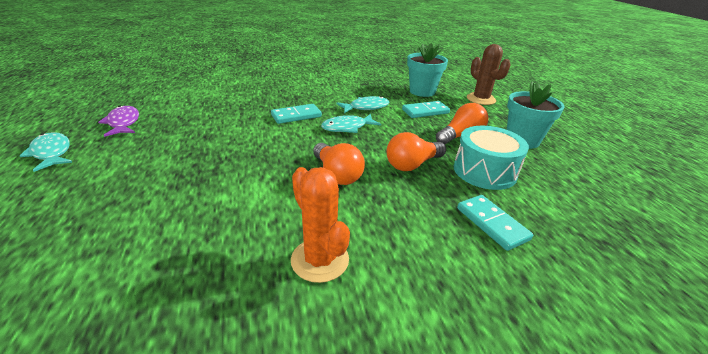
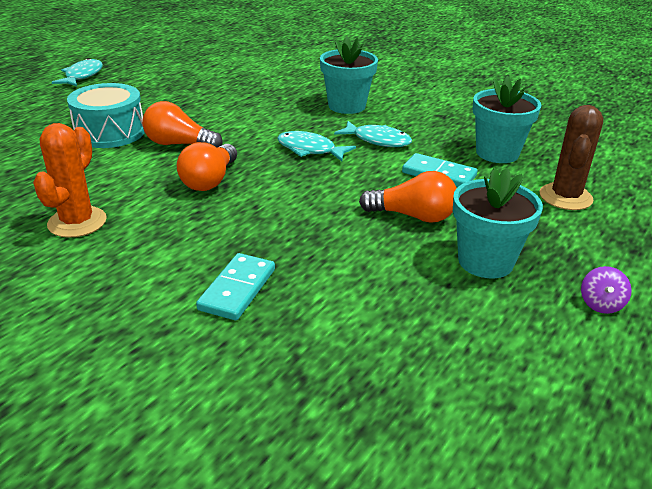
camera: 50 degrees right, 0 degrees up
purple fish [98,106,139,137] -> none
turquoise domino [271,104,322,124] -> none
orange light bulb [387,132,446,171] -> orange light bulb moved to [142,101,223,147]
turquoise drum [454,126,529,190] -> turquoise drum moved to [67,83,145,148]
none -> turquoise flower pot [320,36,378,114]
none -> purple spinning top [581,266,632,314]

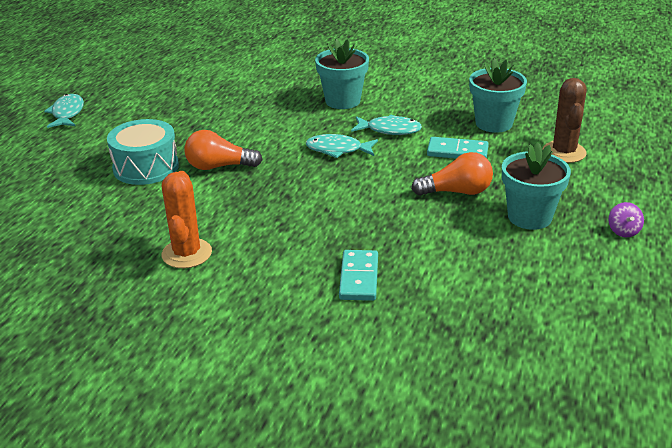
camera: 15 degrees left, 0 degrees up
orange light bulb [177,142,237,191] -> none

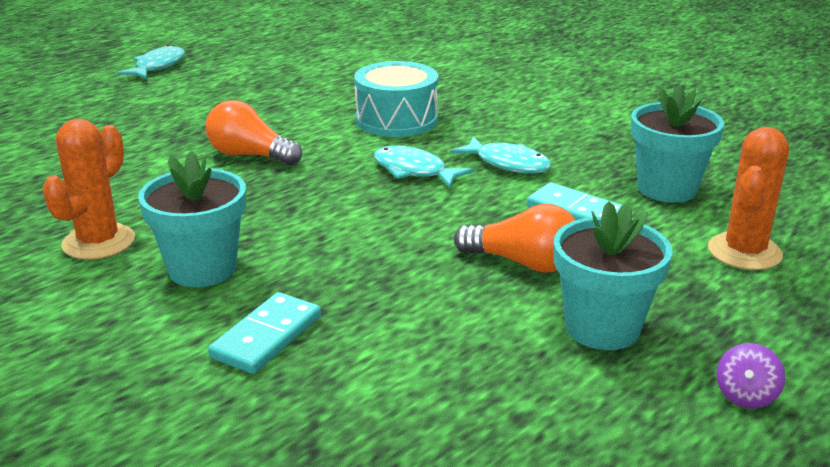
camera: 25 degrees right, 5 degrees down
turquoise drum [107,119,179,185] -> turquoise drum moved to [354,61,439,137]
turquoise flower pot [315,39,369,109] -> turquoise flower pot moved to [138,151,246,287]
brown cactus [543,78,587,163] -> orange cactus [708,127,789,270]

